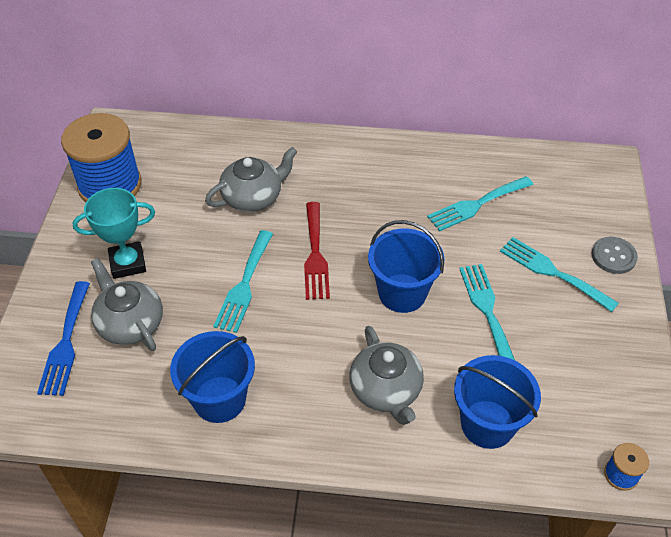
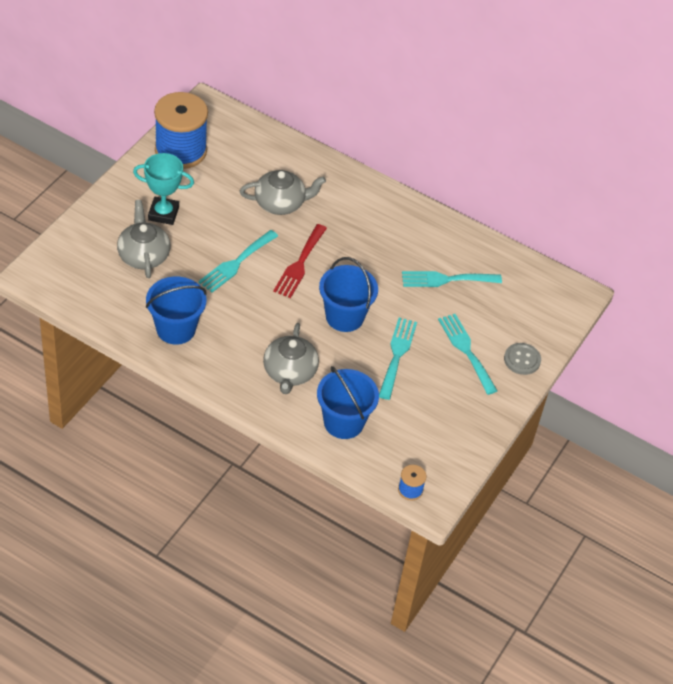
camera: 20 degrees right, 0 degrees up
blue fork [37,281,90,396] -> none

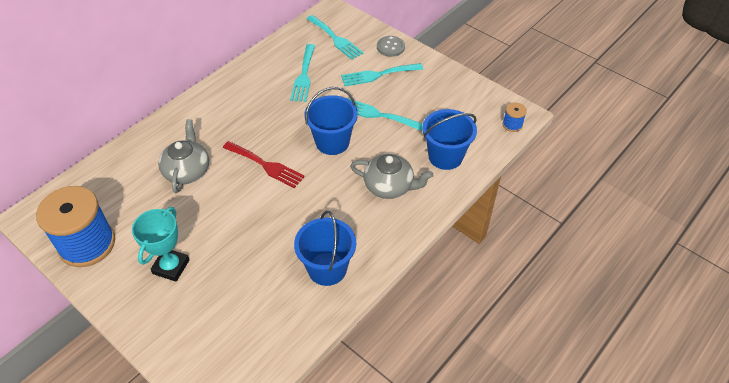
camera: 75 degrees left, 0 degrees up
grey teapot [117,200,170,278] -> none
turquoise fork [198,230,278,293] -> turquoise fork moved to [307,15,364,60]

